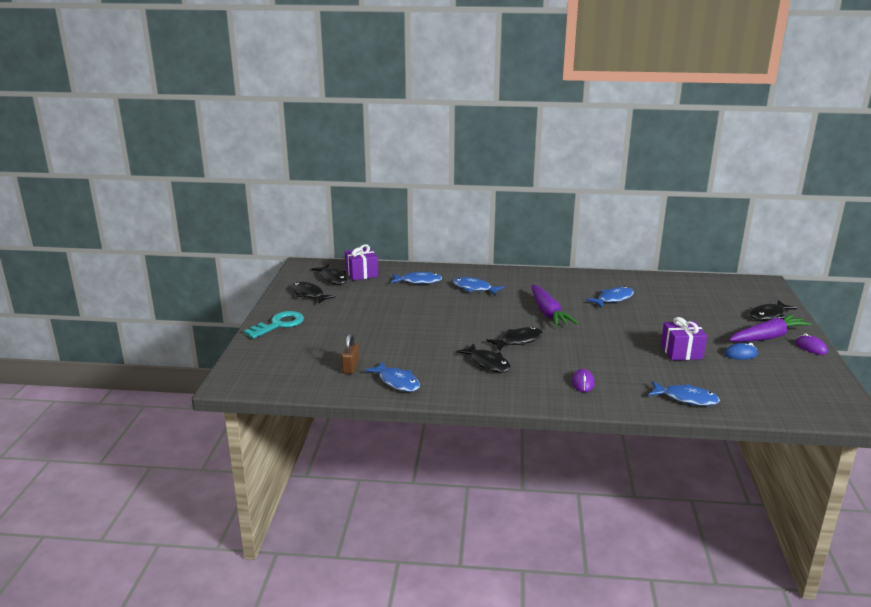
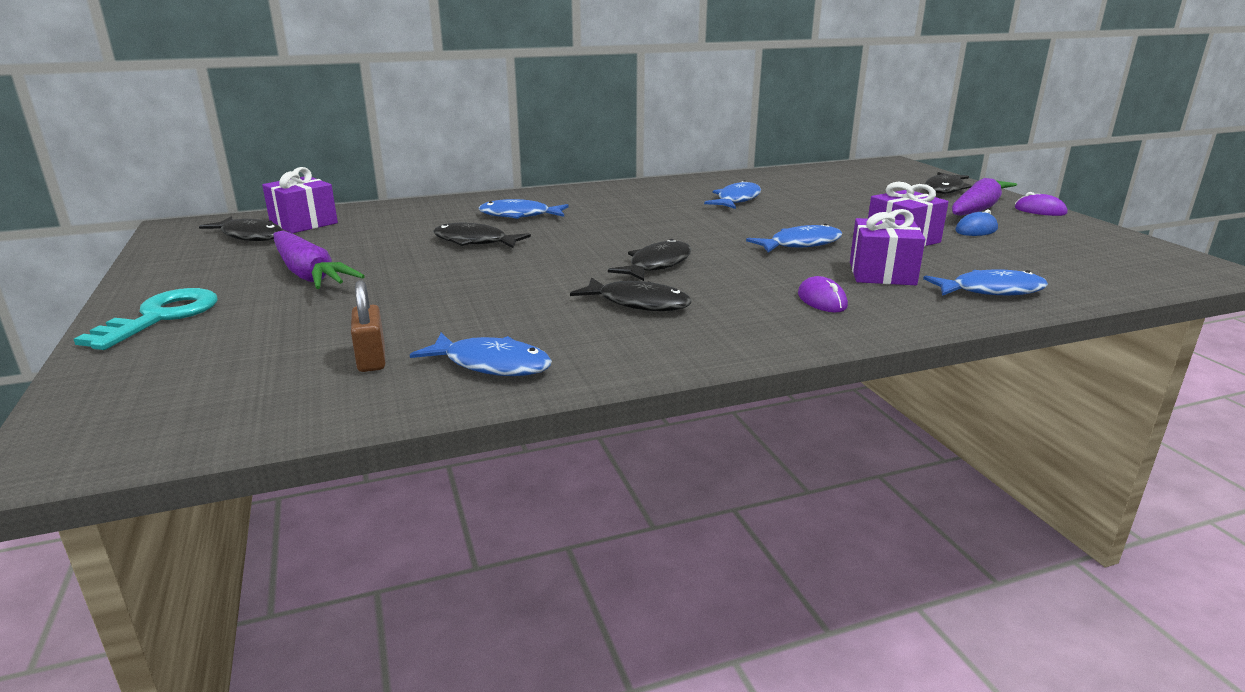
camera: 25 degrees left, 0 degrees up
black fish [292,282,335,303] -> black fish moved to [433,223,531,248]
blue fish [391,272,442,284] -> blue fish moved to [746,224,842,253]
purple carrot [531,284,578,327] -> purple carrot moved to [274,230,365,289]
none -> purple gift [850,209,925,285]

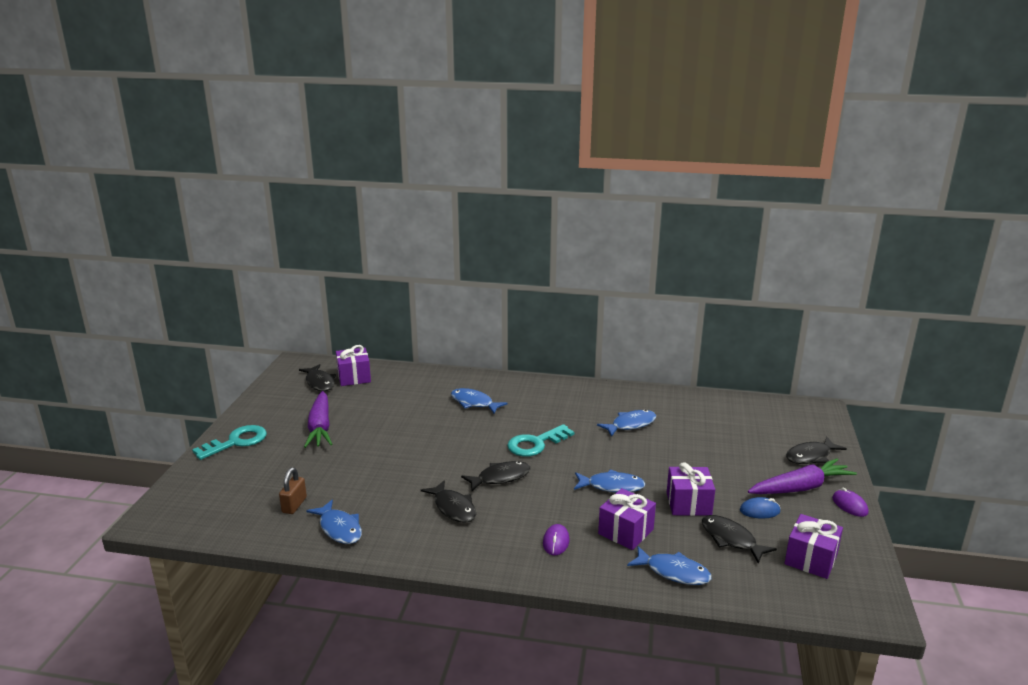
camera: 30 degrees right, 0 degrees up
black fish [433,223,531,248] -> black fish moved to [702,515,777,563]
none -> turquoise key [507,424,574,456]
none -> purple gift [785,514,843,579]

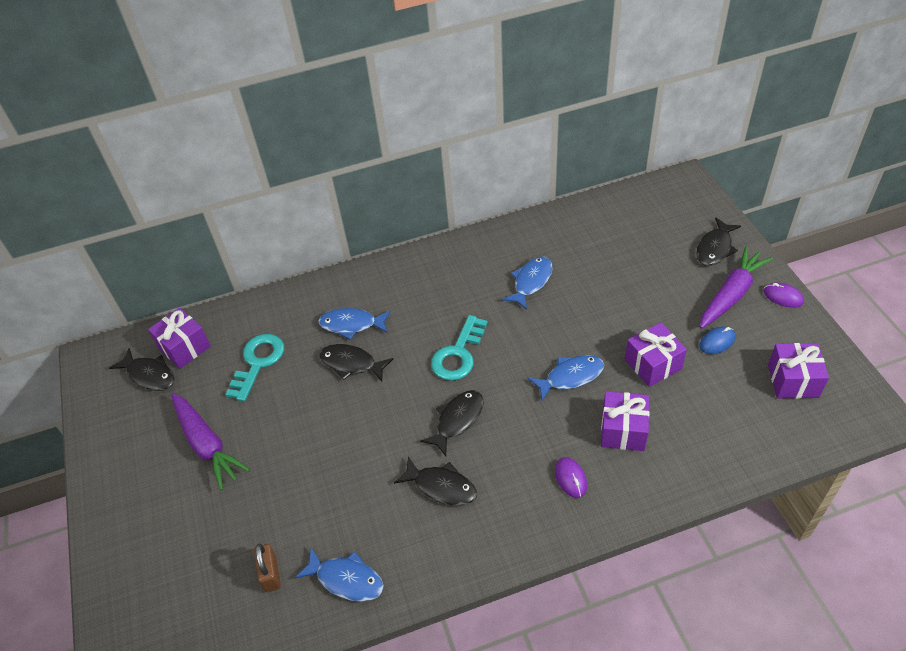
camera: 25 degrees left, 25 degrees up
turquoise key [192,425,267,460] -> turquoise key moved to [225,334,284,401]
blue fish [627,546,712,585] -> none
black fish [702,515,777,563] -> black fish moved to [319,344,393,381]

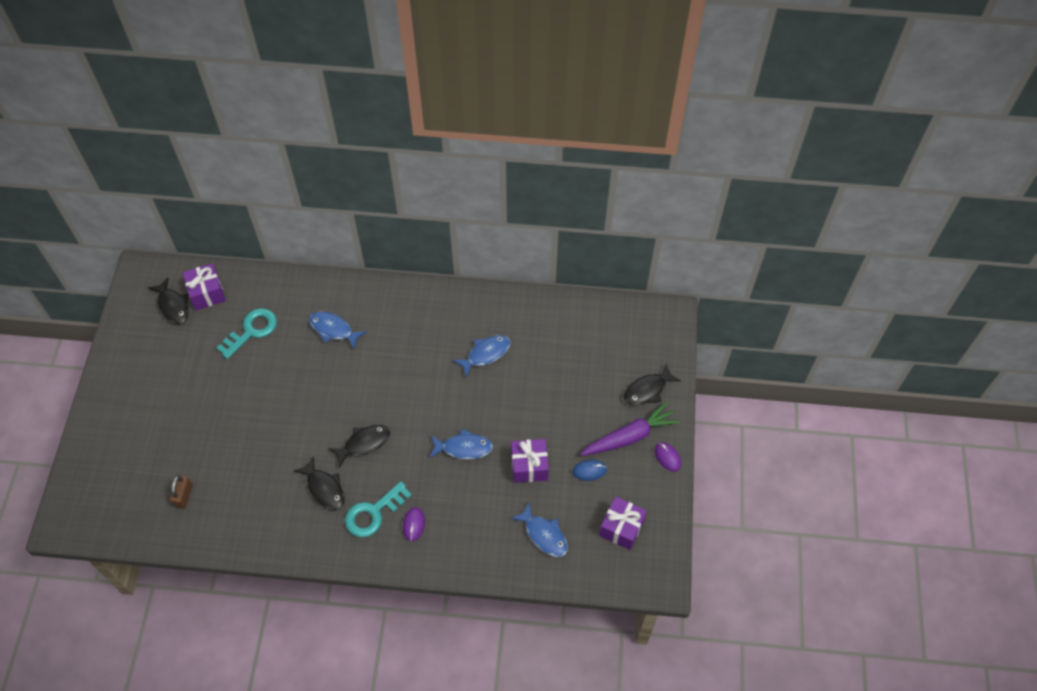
camera: 20 degrees right, 10 degrees up
purple carrot [171,393,250,490] -> none
blue fish [295,547,384,601] -> blue fish moved to [511,502,568,557]
black fish [319,344,393,381] -> none
turquoise key [431,315,488,381] -> turquoise key moved to [345,481,412,537]
purple gift [601,391,649,451] -> none

